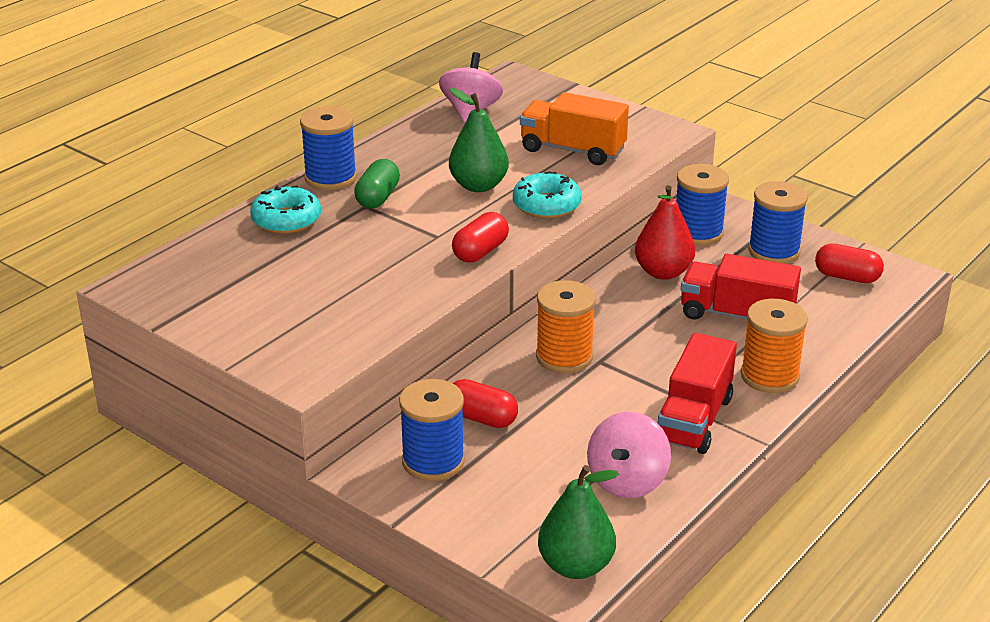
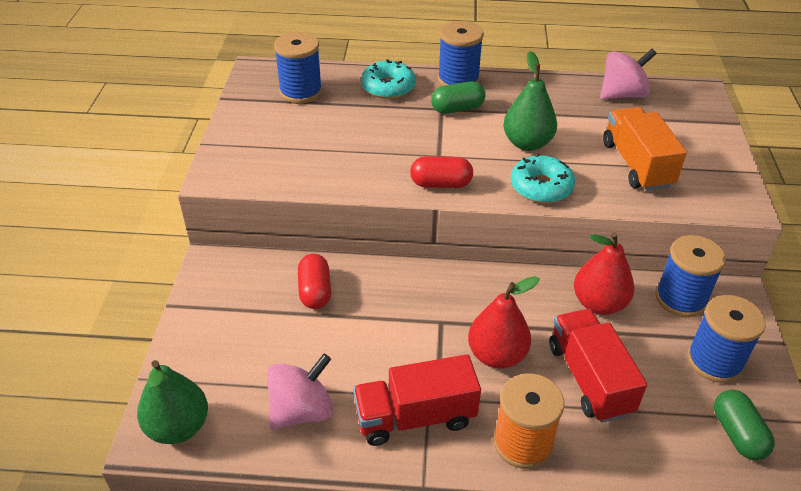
camera: 55 degrees right, 10 degrees up
blue spool [399,379,465,481] -> blue spool moved to [274,32,322,104]
orange spool [536,280,596,373] -> none
pink spinning top [587,412,671,498] -> pink spinning top turned 150 degrees clockwise [267,354,333,430]
red capsule [815,244,884,283] -> green capsule [714,390,775,460]
none -> red pear [468,276,540,369]

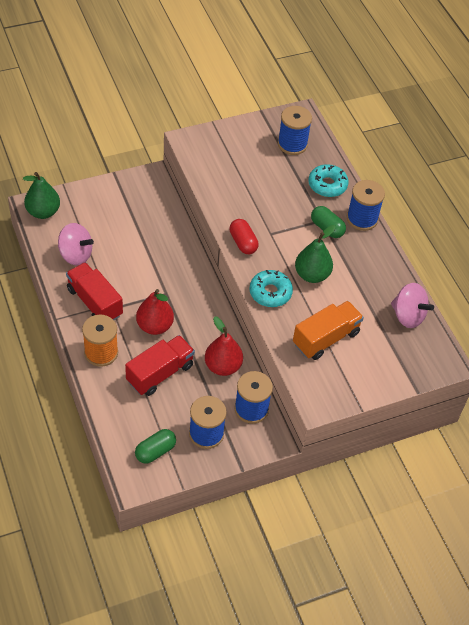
camera: 60 degrees right, 10 degrees up
red capsule [298,254,331,309] -> none

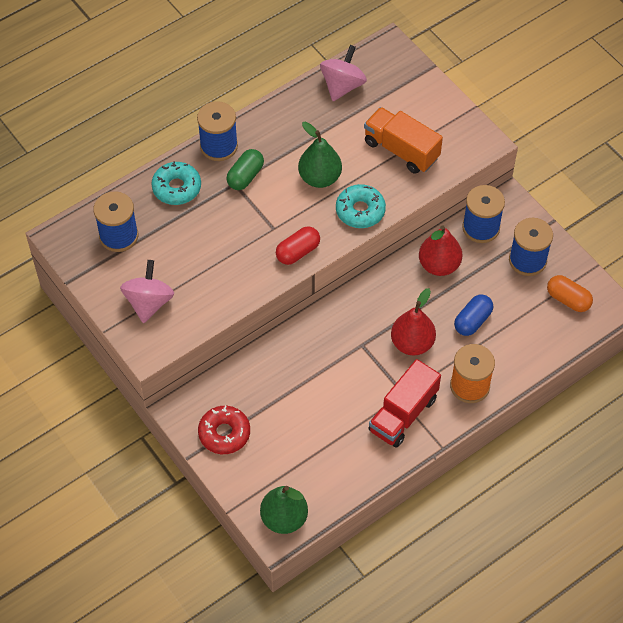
camera: 100 degrees left, 5 degrees up
pink spinning top [58,223,94,265] -> pink spinning top moved to [120,260,174,323]
red truck [125,335,195,396] -> blue capsule [454,295,493,336]
green capsule [135,429,176,464] -> orange capsule [547,275,593,312]
none -> red donut [198,406,250,454]

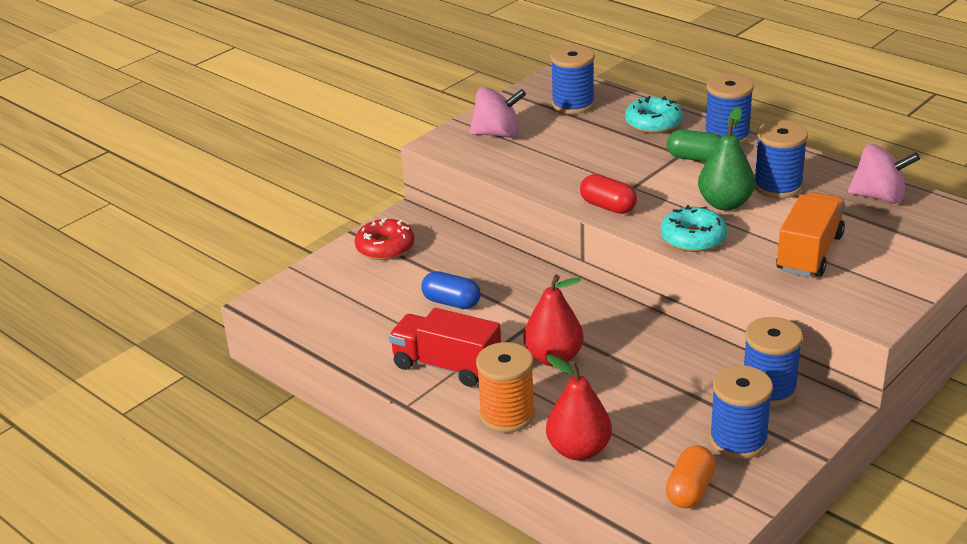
camera: 80 degrees right, 25 degrees down
green pear [260,486,308,534] -> none
red pear [419,225,462,276] -> red pear moved to [546,354,612,461]
blue capsule [454,295,493,336] -> blue capsule moved to [421,271,480,309]
none -> blue spool [755,120,808,199]

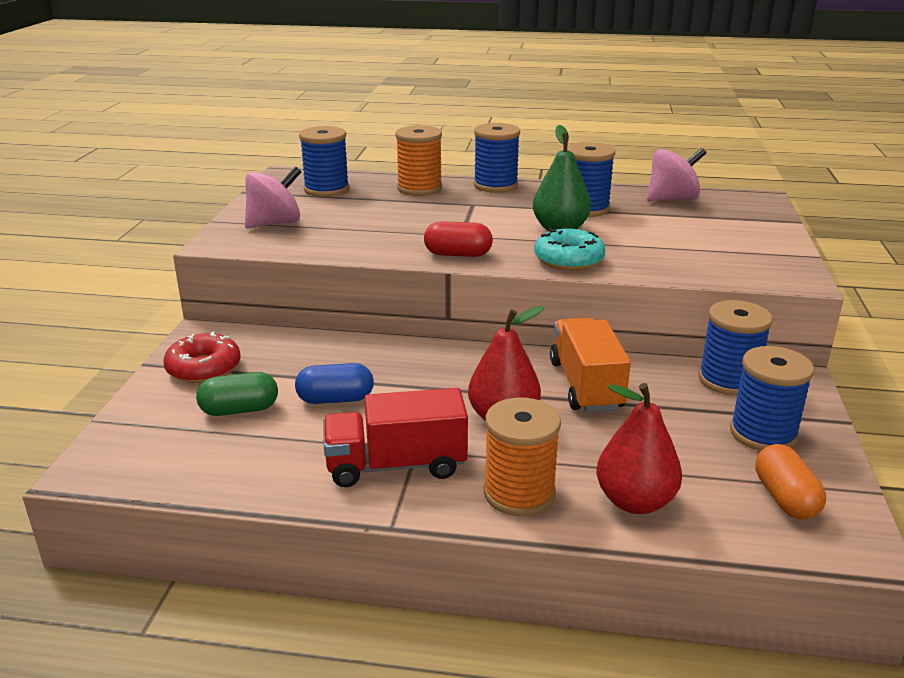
camera: 35 degrees left, 5 degrees down
turquoise donut [625,96,683,133] -> orange spool [396,125,442,196]
green capsule [667,130,721,162] -> green capsule moved to [196,372,278,416]
orange truck [776,192,845,277] -> orange truck moved to [550,317,631,412]

